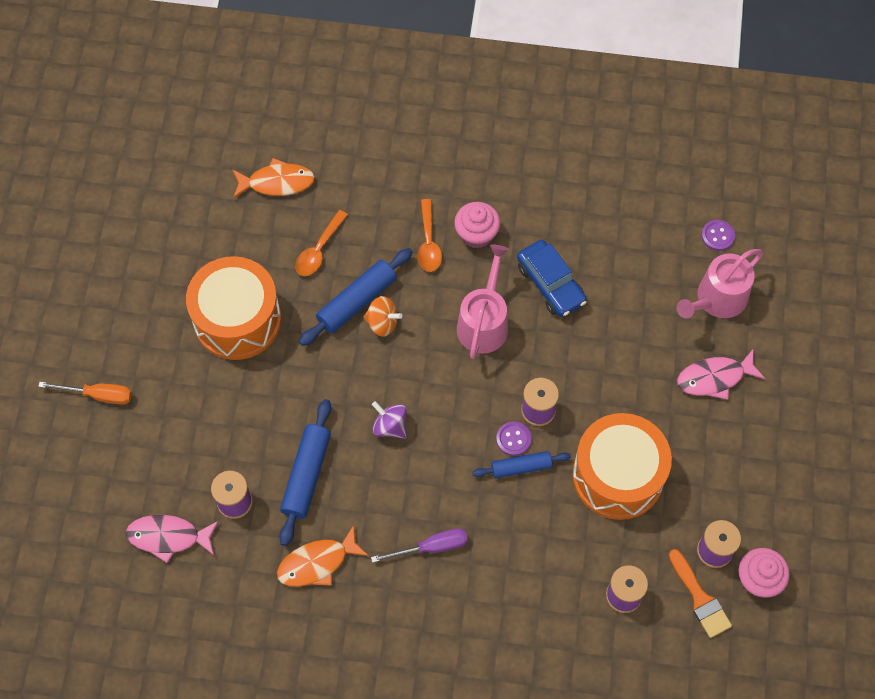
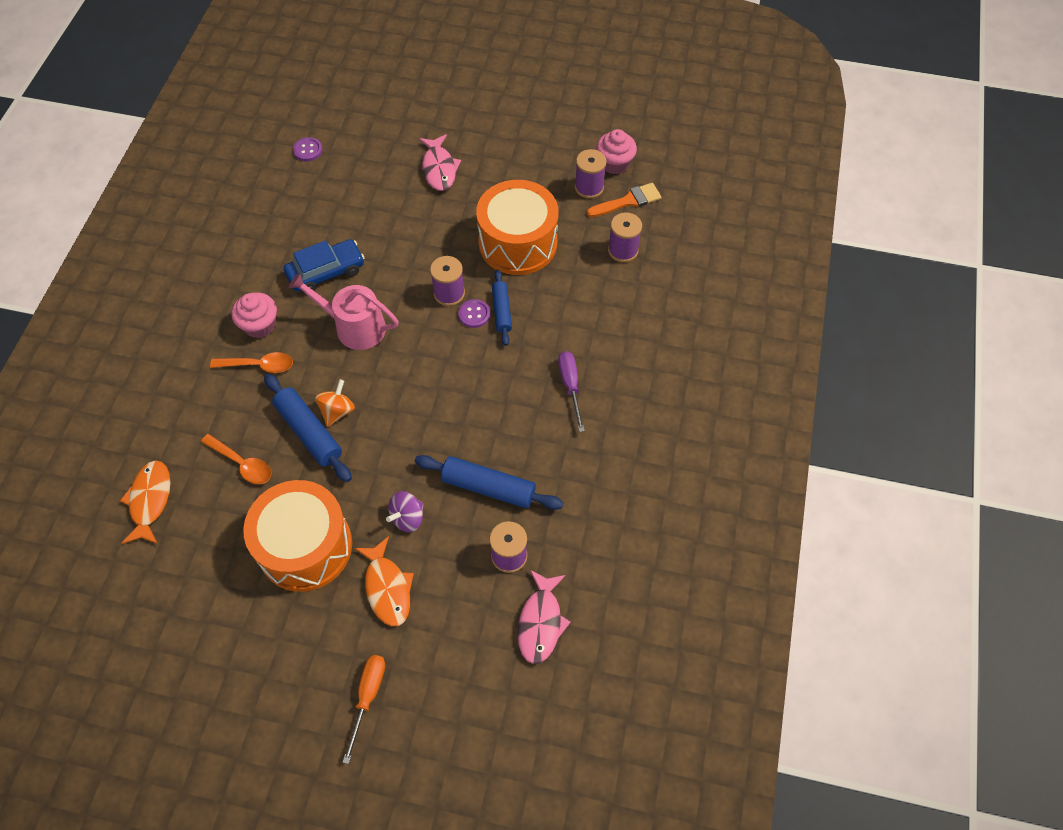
camera: 85 degrees left, 5 degrees down
orange fish [277,525,369,587] -> orange fish moved to [354,536,414,627]
purple spinning top [372,401,407,439] -> purple spinning top moved to [386,491,424,532]
pink watering can [677,249,763,318] -> none

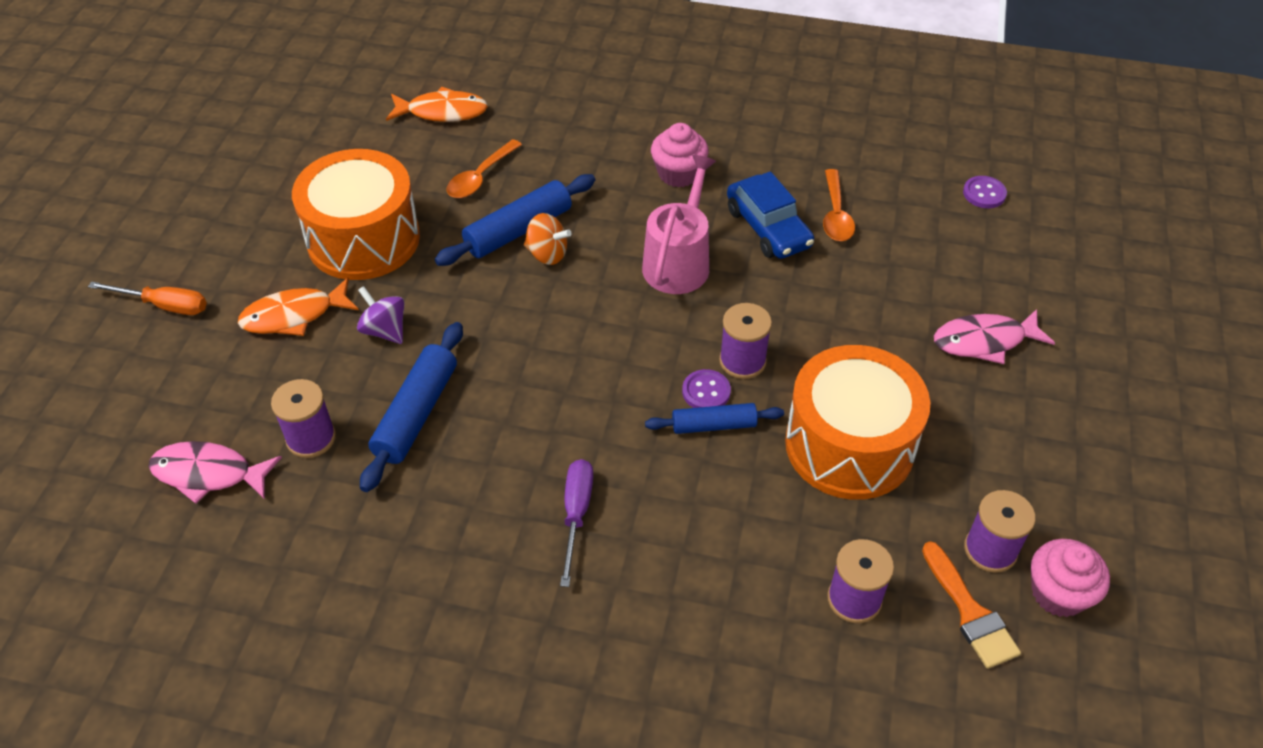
camera: 90 degrees right, 10 degrees down
orange spoon [210,352,293,373] -> orange spoon moved to [823,169,855,241]
purple screwdriver [558,351,585,432] -> purple screwdriver turned 75 degrees counterclockwise [560,459,593,587]

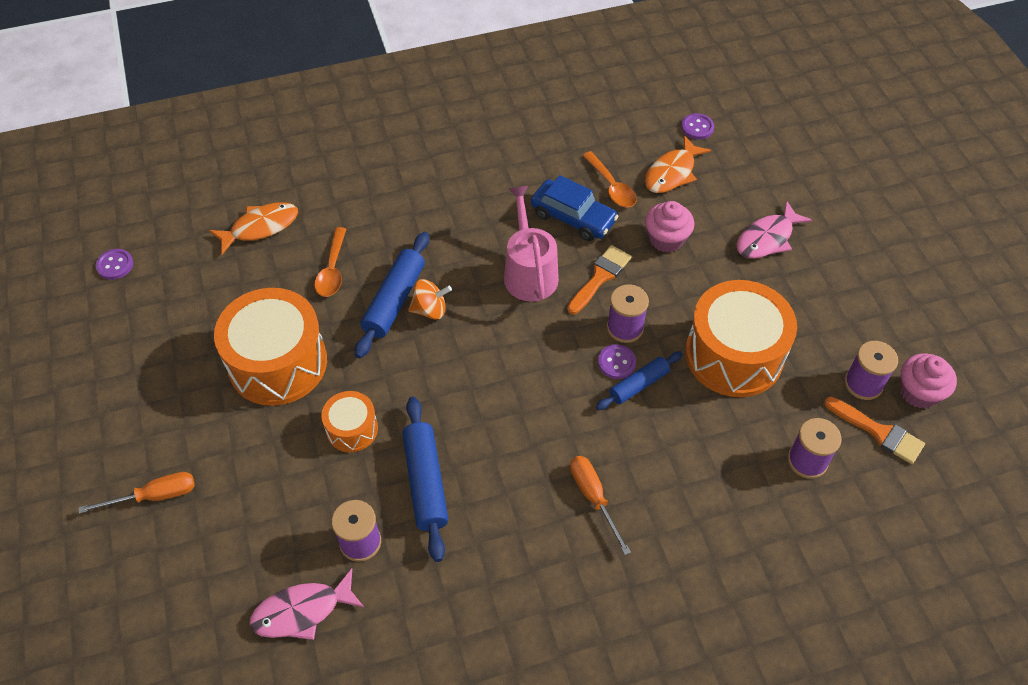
camera: 30 degrees left, 5 degrees up
orange fish [238,278,359,336] -> orange fish moved to [645,135,711,193]
purple spinning top [357,286,404,344] -> orange drum [321,391,378,452]
purple screwdriver [560,459,593,587] -> orange screwdriver [570,456,631,555]
pink cupcake [651,123,709,187] -> pink cupcake moved to [645,201,694,252]
none -> purple button [96,249,133,280]
none -> orange brush [567,245,632,315]

